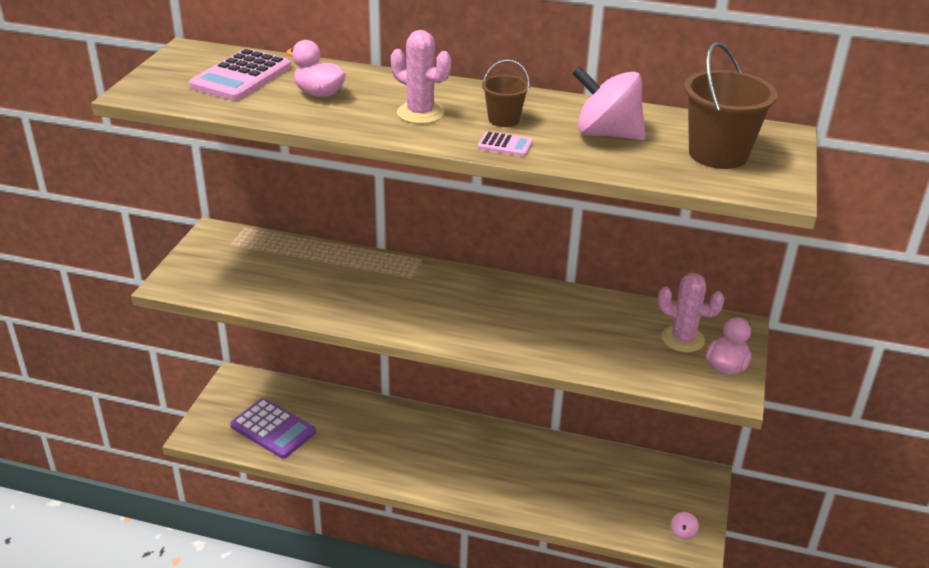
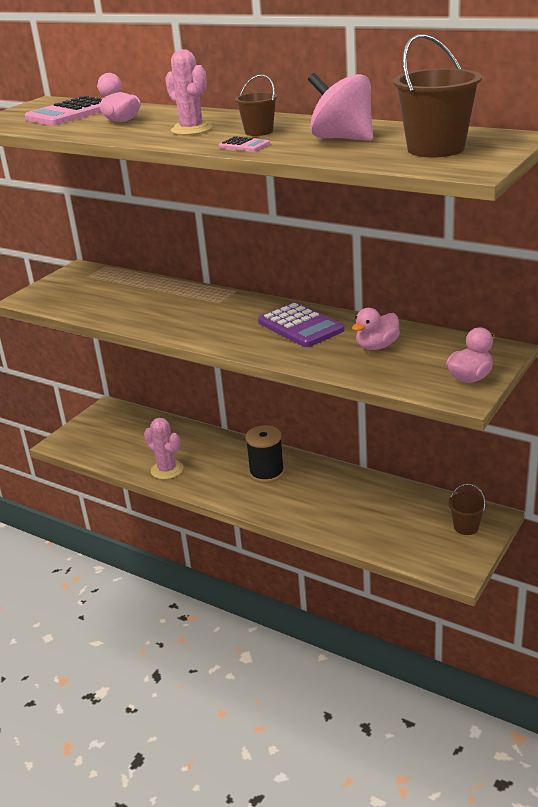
camera: 20 degrees right, 5 degrees down
purple calculator [230,398,316,458] -> purple calculator moved to [258,302,345,347]
pink cactus [658,273,725,352] -> pink cactus moved to [144,418,184,480]
pink spinning top [671,512,699,540] -> none
none -> black spool [245,425,284,483]
none -> pink duck [352,308,400,350]
none -> brown bucket [448,484,487,535]

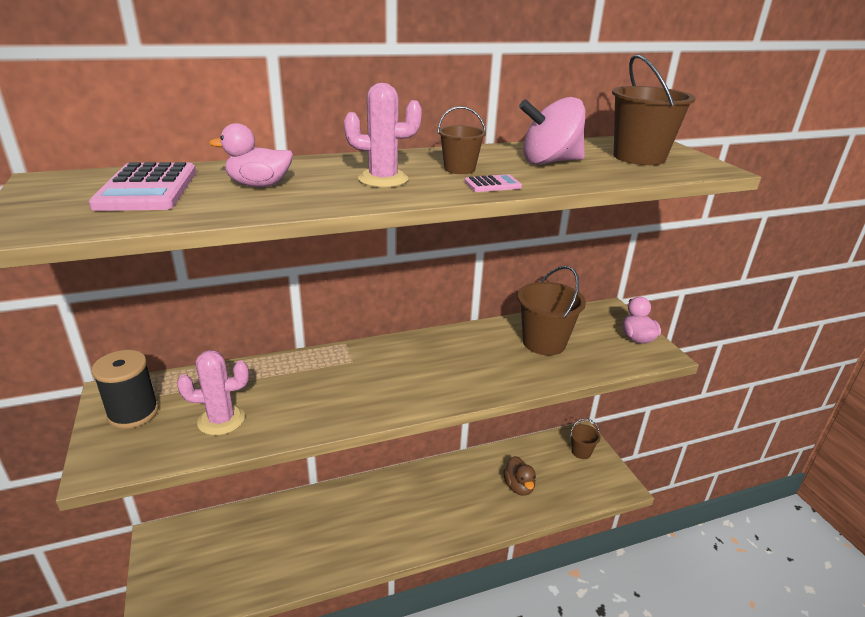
camera: 55 degrees left, 0 degrees up
pink cactus [144,418,184,480] -> pink cactus moved to [177,350,249,435]
black spool [245,425,284,483] -> black spool moved to [92,350,159,429]
purple calculator [258,302,345,347] -> none
pink duck [352,308,400,350] -> brown bucket [518,266,586,355]
none -> brown duck [503,456,536,495]

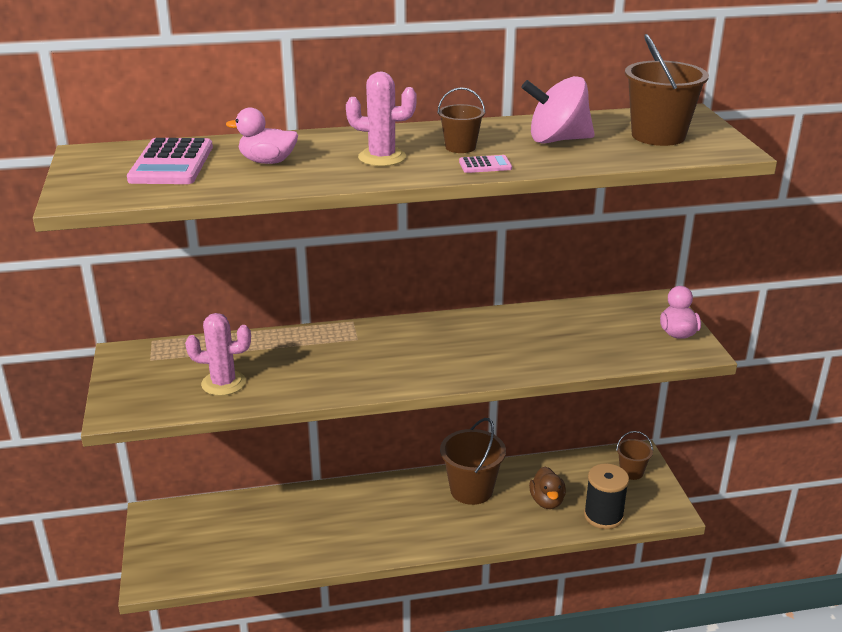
camera: 10 degrees right, 0 degrees up
black spool [92,350,159,429] -> black spool moved to [584,464,629,529]
brown bucket [518,266,586,355] -> brown bucket moved to [440,418,506,505]

